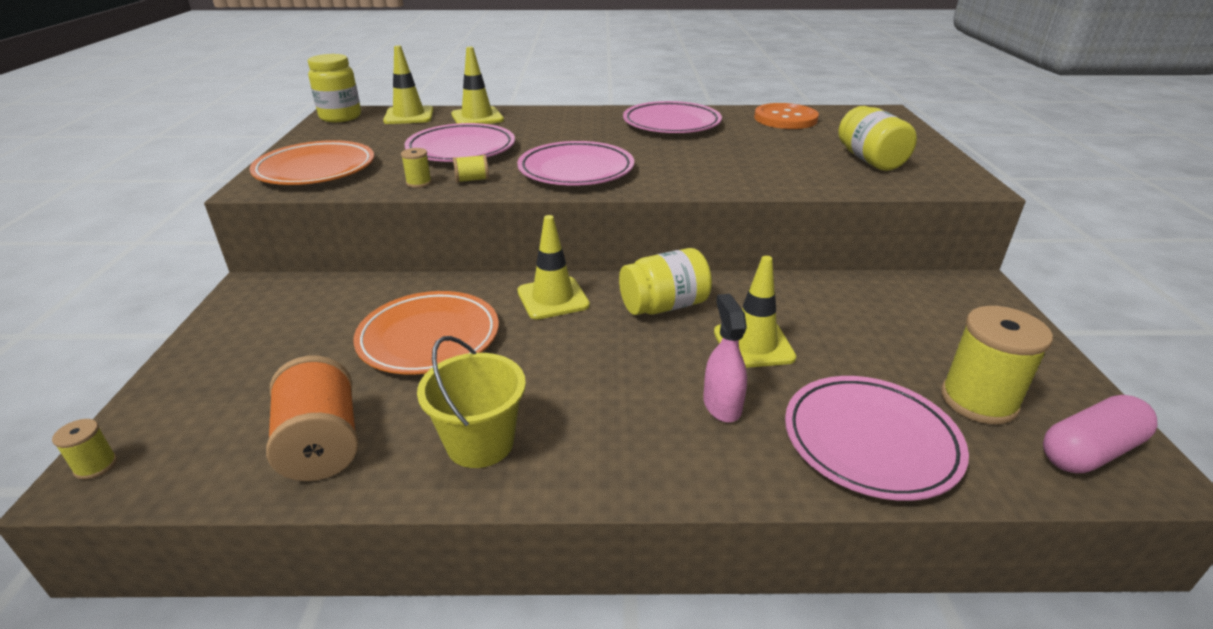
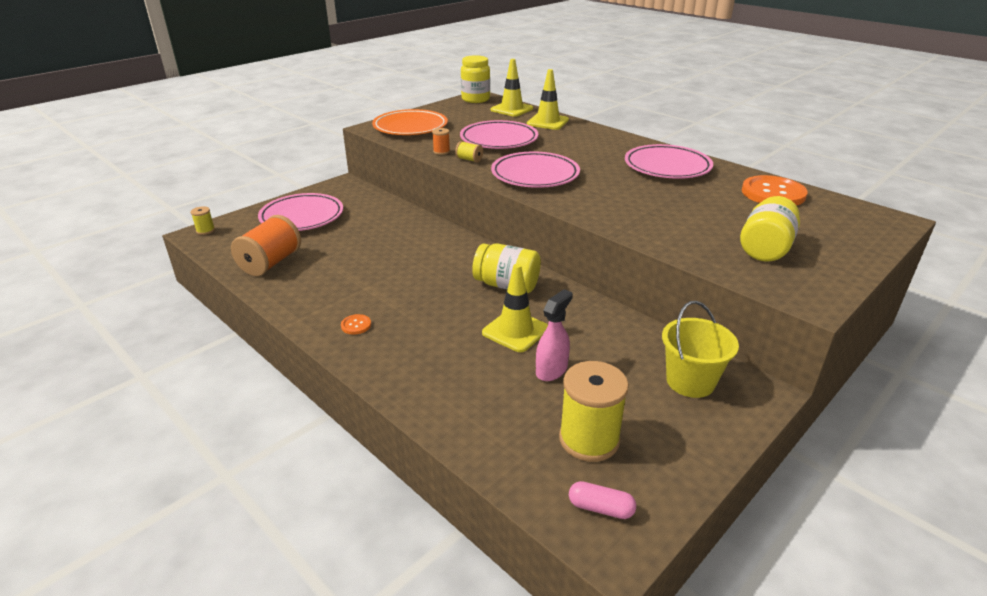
camera: 45 degrees right, 0 degrees up
orange plate [353,291,499,375] -> none
yellow spool [401,148,432,188] -> orange spool [432,128,450,155]
yellow bucket [417,336,526,468] -> yellow bucket moved to [662,301,739,398]
yellow traffic cone [517,215,590,320] -> none
pink spray bottle [703,294,747,422] -> pink spray bottle moved to [536,289,573,381]
pink plate [785,376,969,501] -> pink plate moved to [258,193,343,231]
pink capsule [1043,395,1157,473] -> pink capsule [569,481,636,519], size x0.59
none -> orange button [341,314,371,335]

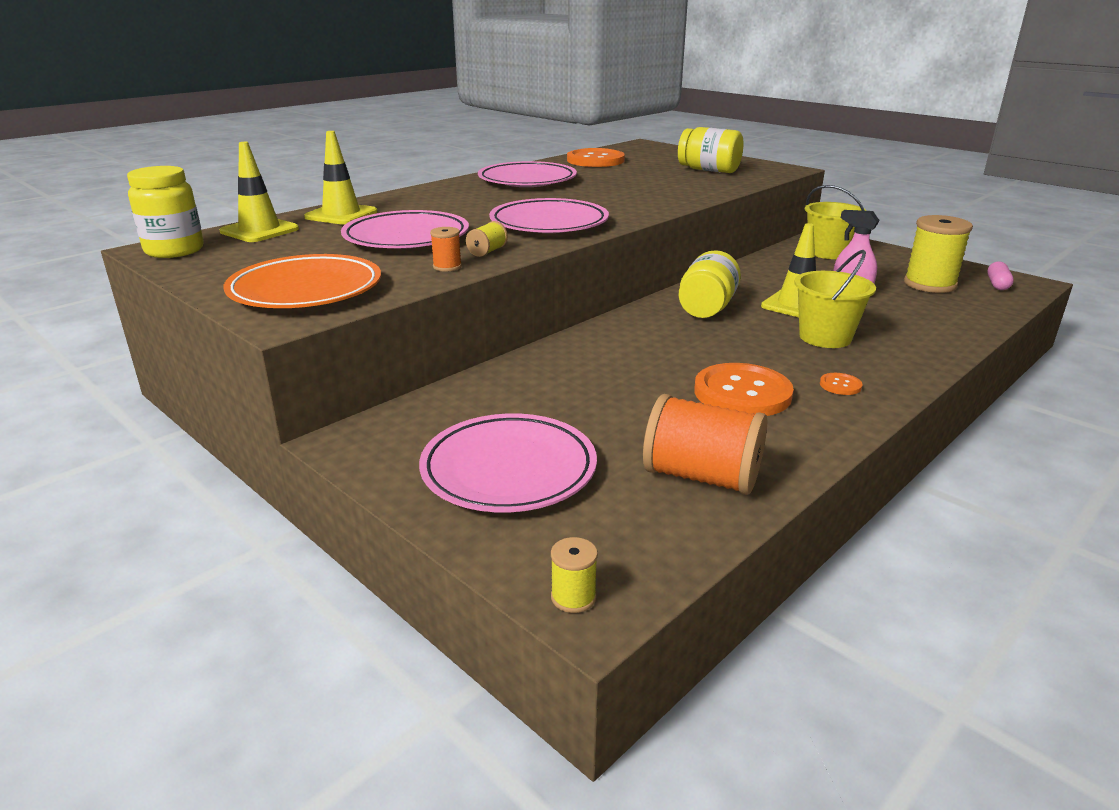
camera: 90 degrees left, 5 degrees down
none -> orange button [694,363,794,416]
none -> yellow bucket [794,250,876,348]

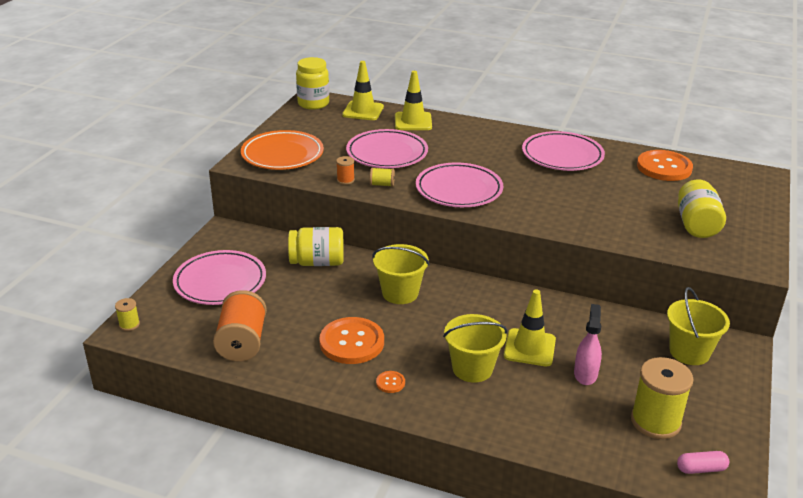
camera: 65 degrees right, 5 degrees up
yellow jar [679,250,741,318] -> yellow jar moved to [288,227,344,266]
none -> yellow bucket [373,244,429,304]

